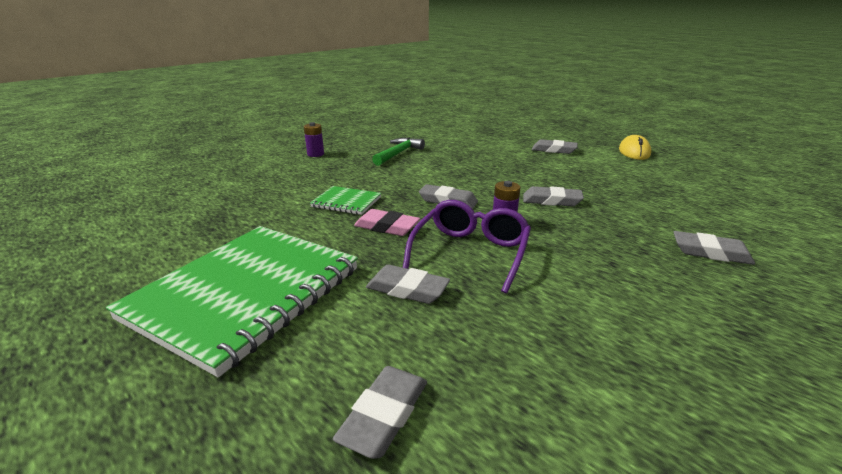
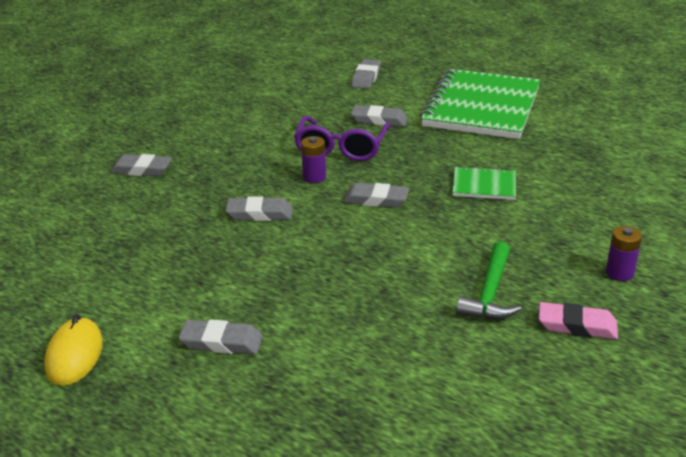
camera: 170 degrees right, 5 degrees up
pink eraser [354,209,420,236] -> pink eraser moved to [539,302,618,339]

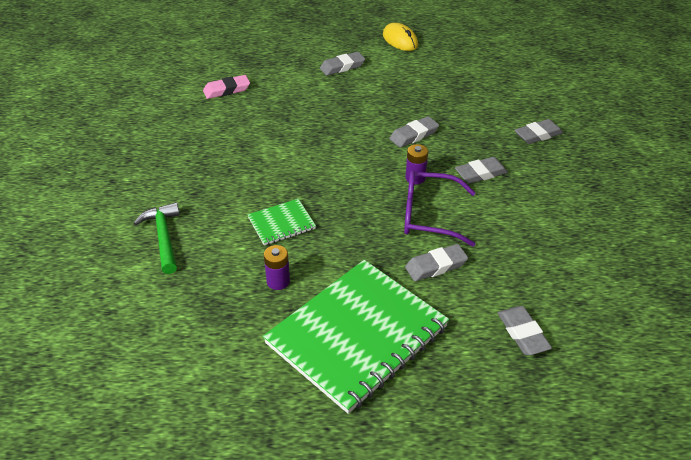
camera: 145 degrees right, 10 degrees up
purple glasses [294,116,390,161] -> purple glasses turned 60 degrees counterclockwise [404,171,476,246]
grey eraser [343,183,409,208] -> grey eraser moved to [455,157,508,184]
green notebook [420,69,541,139] -> green notebook turned 60 degrees clockwise [263,260,449,414]
green hammer [456,241,521,319] -> green hammer moved to [134,202,180,274]
pink eraser [539,302,618,339] -> pink eraser moved to [203,75,250,99]
purple battery [606,226,642,281] -> purple battery moved to [264,245,290,290]

